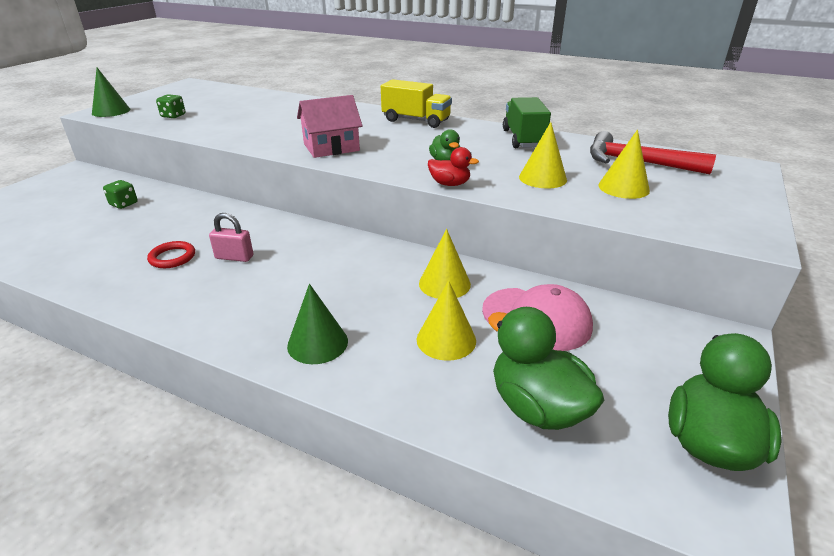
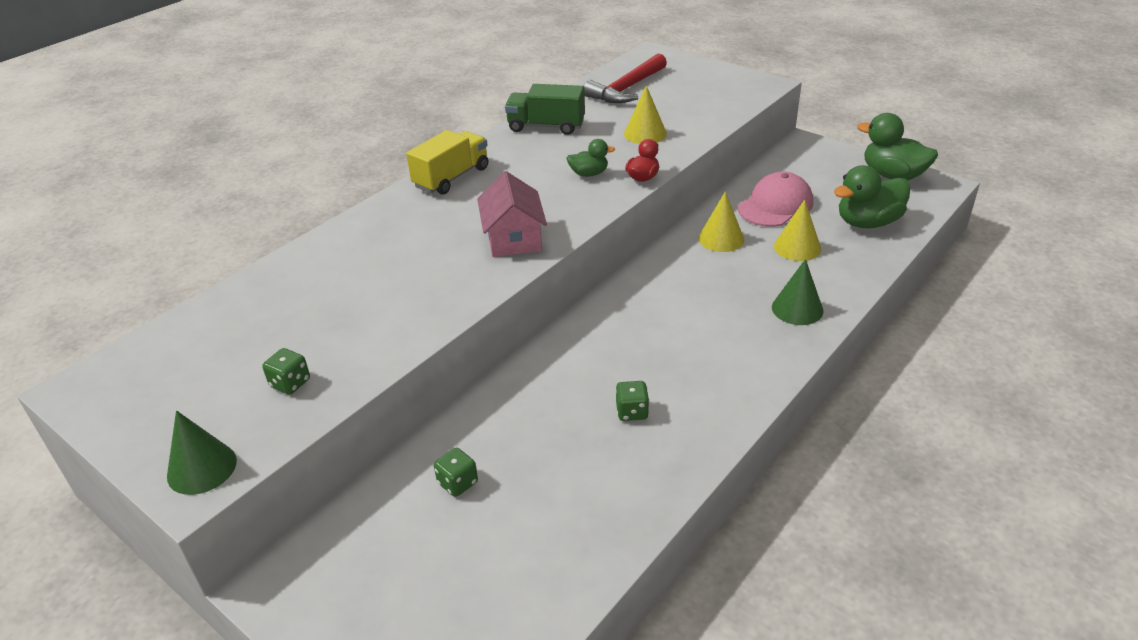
camera: 75 degrees left, 5 degrees up
red ring [147,241,195,268] -> green dice [616,381,649,421]
pink padlock [209,213,253,262] -> none
yellow cone [598,130,650,199] -> none

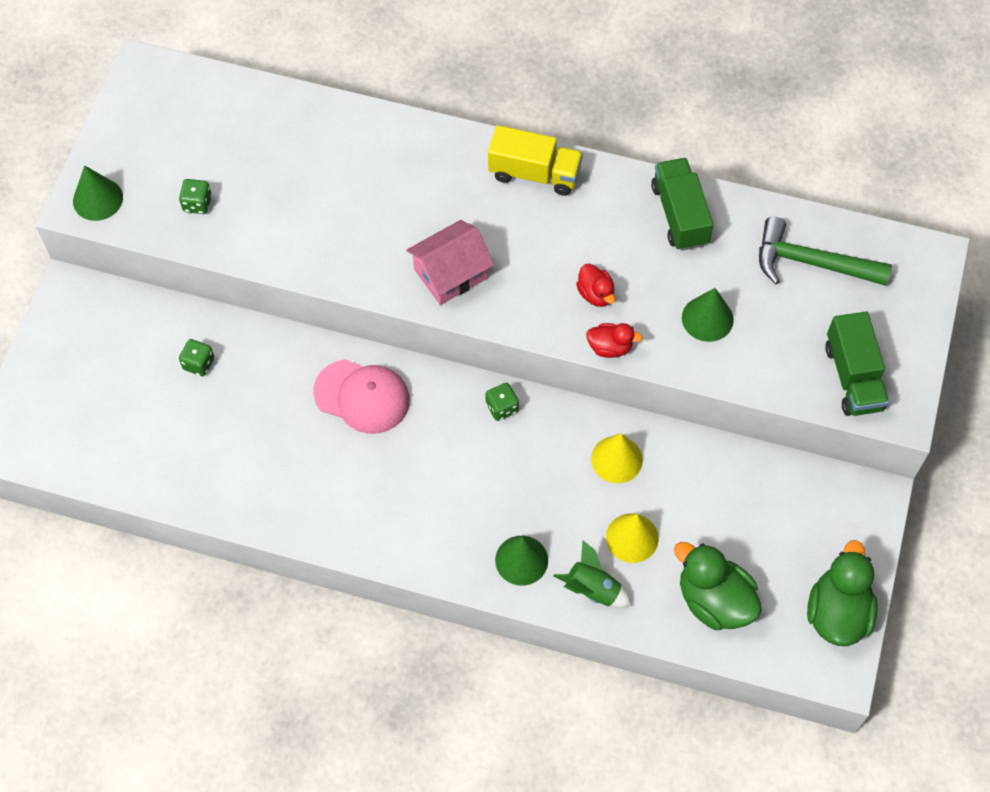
camera: 65 degrees right, 25 degrees up
green duck [566,139,615,177] -> red duck [576,264,615,307]
red hammer [584,53,667,103] -> green hammer [759,217,892,286]
green dice [616,381,649,421] -> green dice moved to [486,383,519,421]
yellow cone [624,85,667,144] -> green cone [682,288,734,342]
pink cap [738,171,813,227] -> pink cap moved to [313,359,410,434]
none -> green rocket [553,541,632,608]
none -> green truck [825,311,889,416]

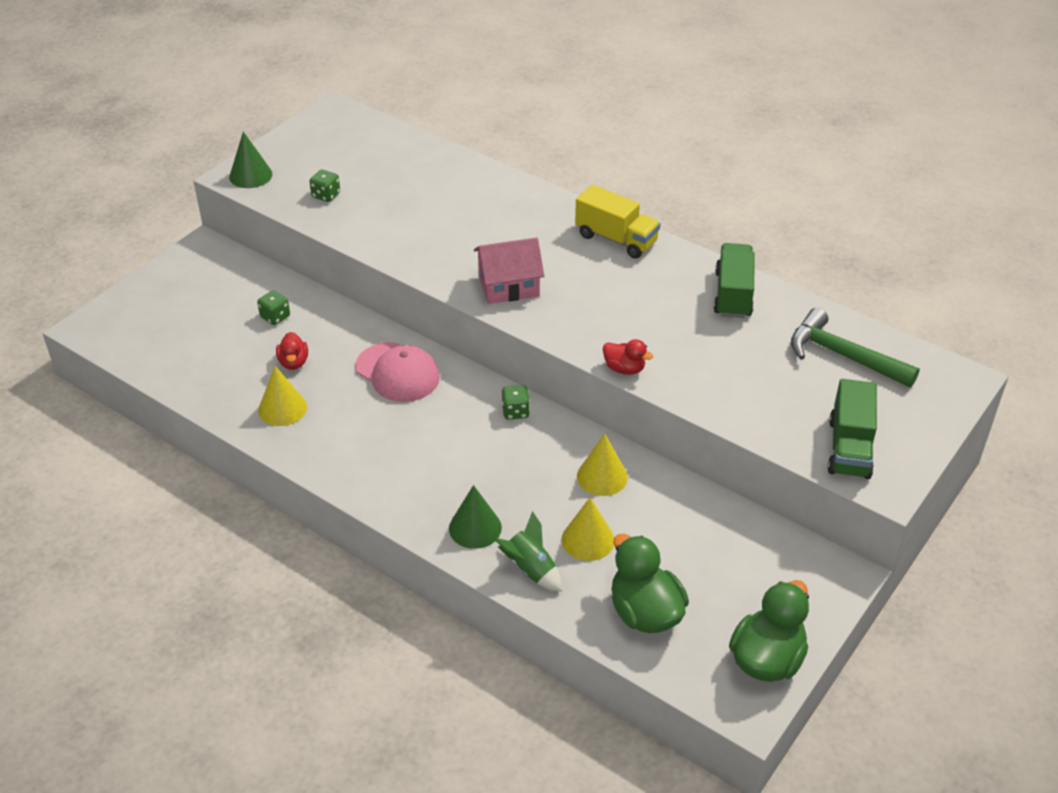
camera: 20 degrees right, 20 degrees down
red duck [576,264,615,307] -> red duck moved to [276,332,308,370]
green cone [682,288,734,342] -> none
none -> yellow cone [258,366,307,426]

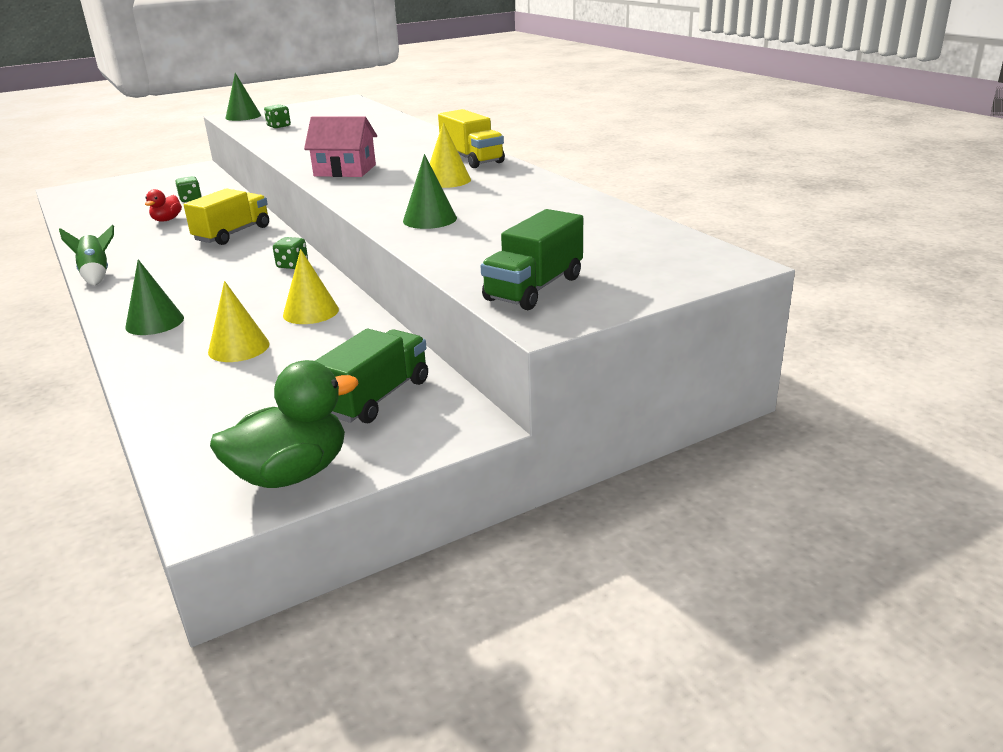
camera: 25 degrees right, 15 degrees down
yellow cone [258,366,307,426] -> yellow cone moved to [430,122,471,188]
pink cap [355,342,440,402] -> yellow truck [184,189,269,245]
green rocket [494,511,562,592] -> green rocket moved to [59,225,114,285]
red duck [603,339,653,375] -> none
green duck [612,534,689,633] -> none
green truck [714,243,755,318] -> green truck moved to [315,329,428,423]
green hammer [791,308,920,387] -> none
none -> green cone [403,154,457,229]

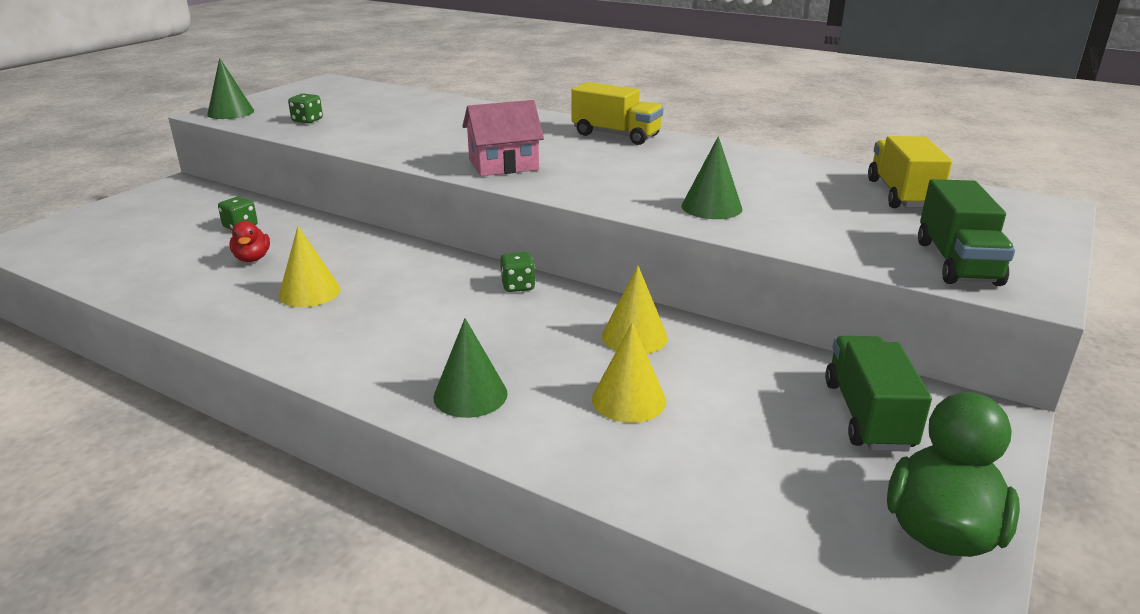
camera: 30 degrees left, 0 degrees up
green rocket [59,225,114,285] -> none
yellow truck [184,189,269,245] -> yellow truck moved to [868,136,952,208]
yellow cone [430,122,471,188] -> yellow cone moved to [278,226,341,307]

